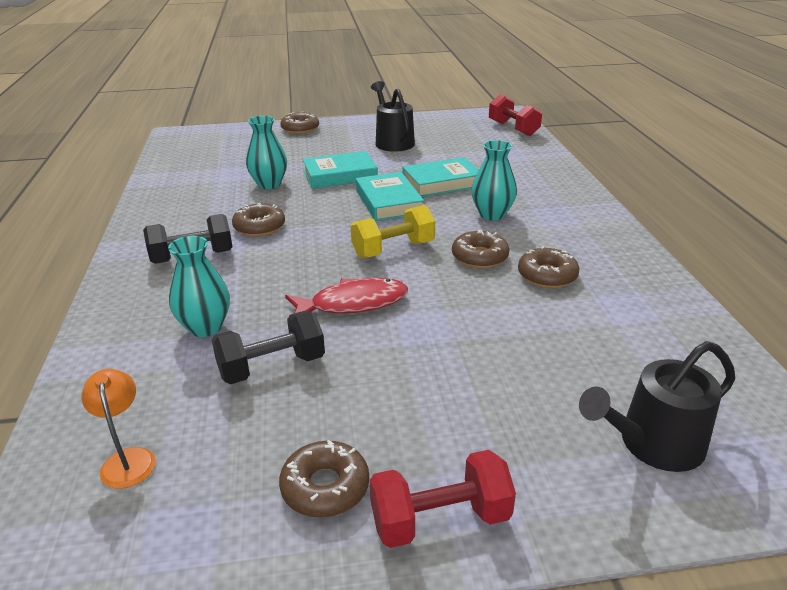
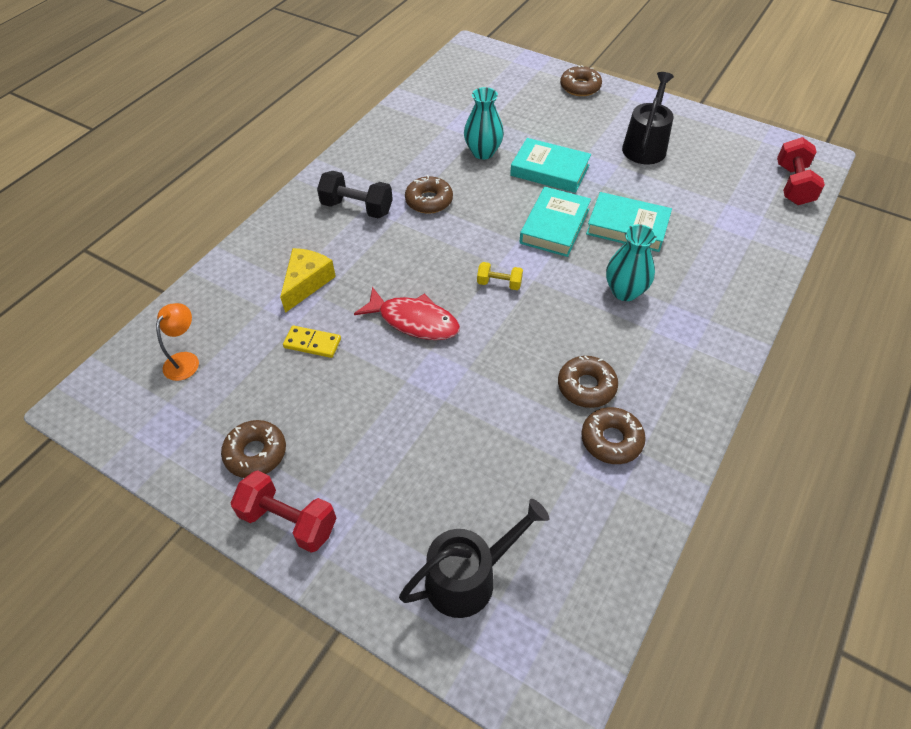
camera: 40 degrees right, 20 degrees up
turquoise vase [168,236,230,337] -> yellow cheese [280,248,336,313]
black dumbbell [212,311,325,384] -> yellow domino [283,326,341,358]
yellow dumbbell [351,205,435,258] -> yellow dumbbell [477,262,523,290], size x0.58
brown donut [452,230,509,268] -> brown donut moved to [581,407,646,464]
black watering can [579,341,735,472] -> black watering can turned 135 degrees clockwise [399,499,549,618]

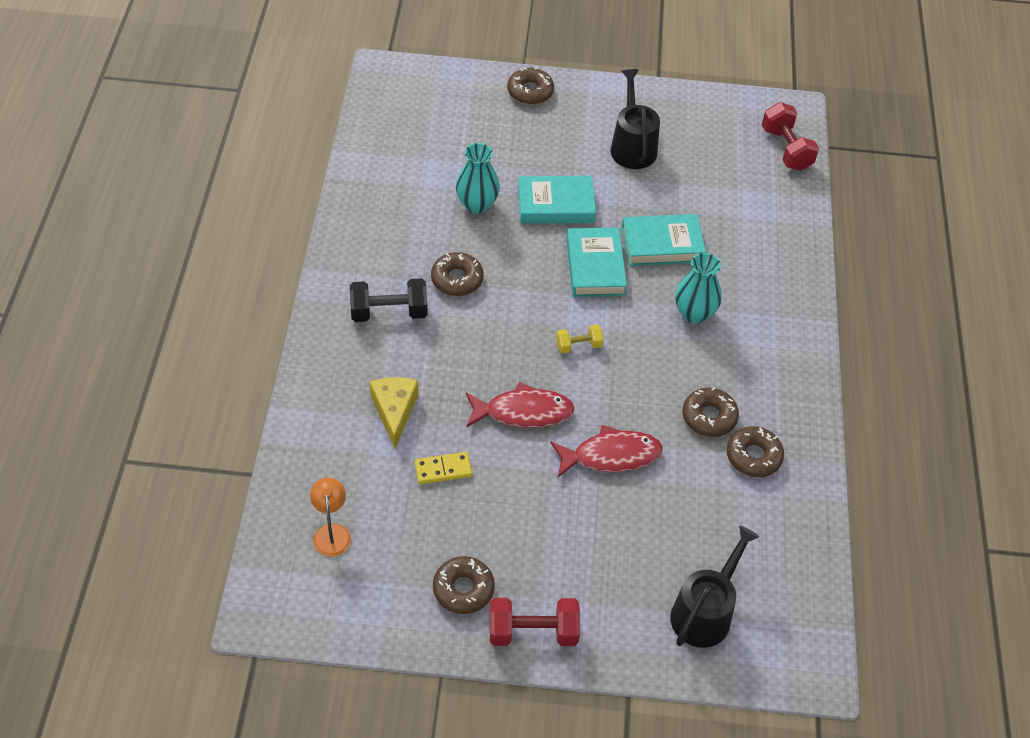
camera: 30 degrees left, 0 degrees up
none -> red fish [550,425,663,477]

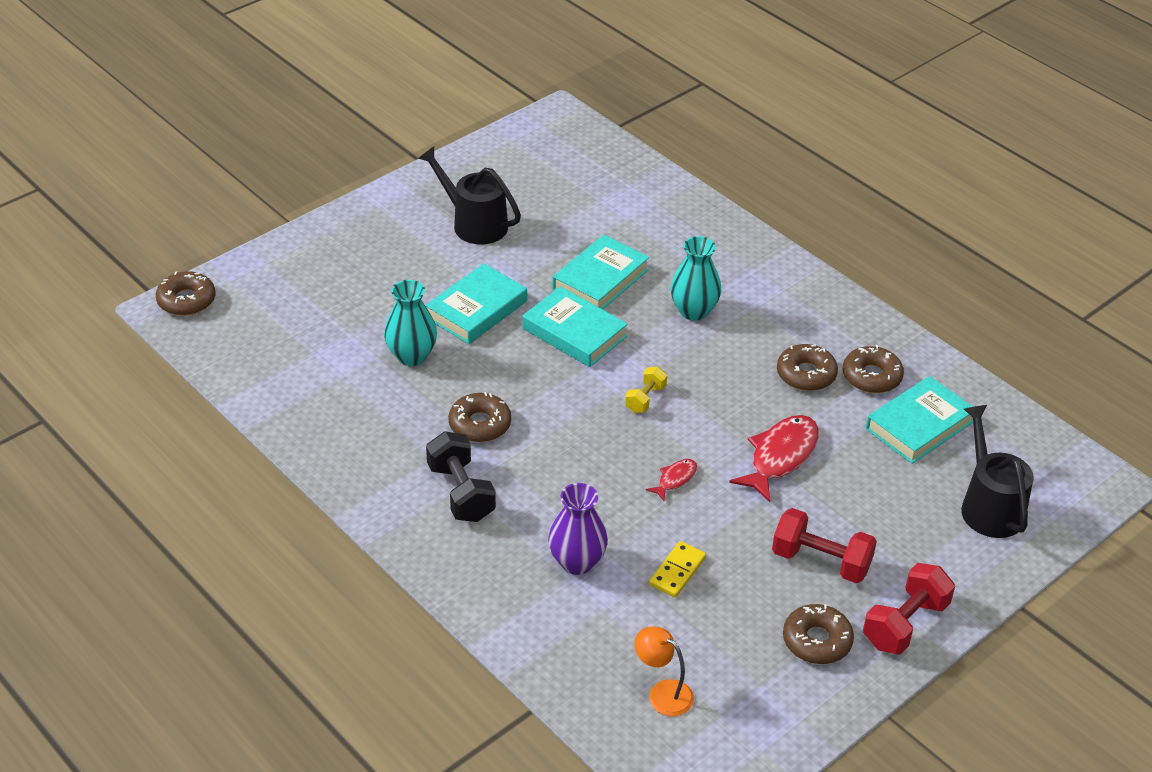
camera: 45 degrees left, 10 degrees down
black dumbbell [350,278,428,322] -> black dumbbell turned 60 degrees counterclockwise [426,431,496,522]
yellow cheese [369,377,419,449] -> purple vase [548,483,608,575]
red fish [466,382,575,428] -> red fish [646,459,697,501], size x0.50
brown donut [507,67,554,105] -> brown donut moved to [156,271,215,316]
red dumbbell [762,102,819,171] -> red dumbbell moved to [772,508,877,583]
none -> turquoise book [866,376,973,464]

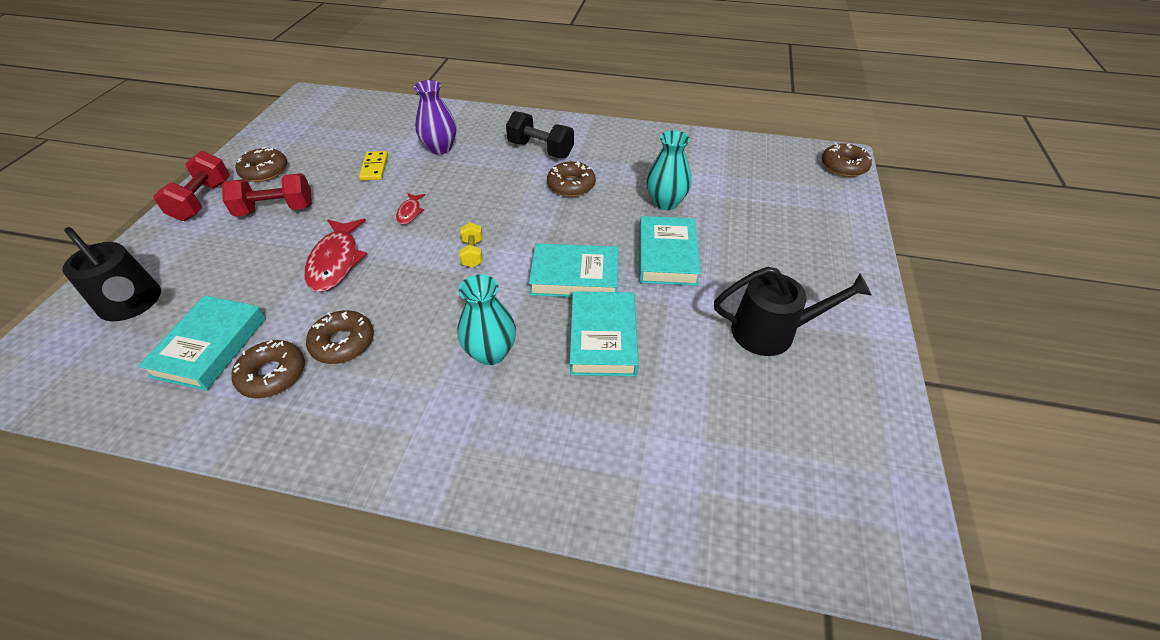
camera: 145 degrees right, 5 degrees up
orange lamp [634,627,694,716] -> none

